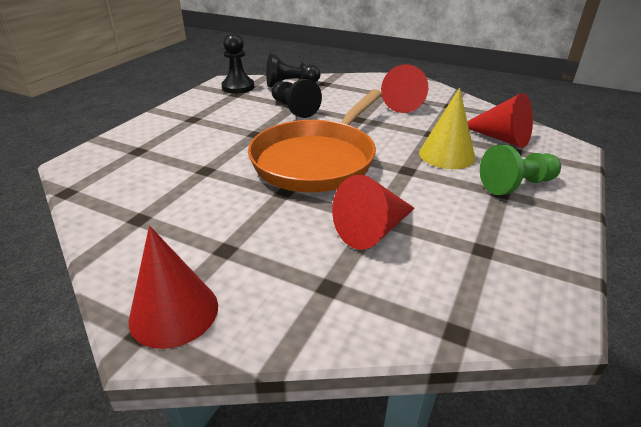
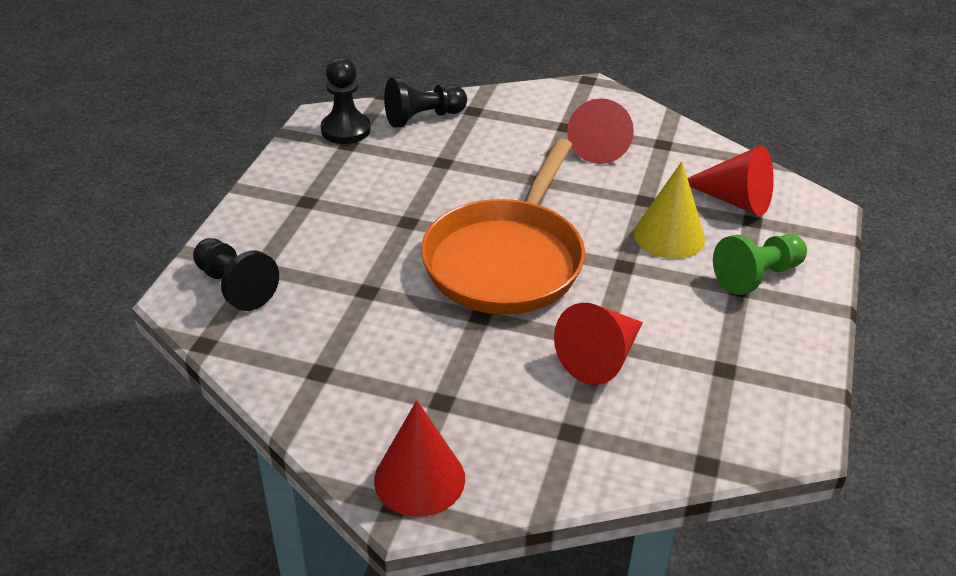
camera: 10 degrees left, 5 degrees up
black pawn [272,79,322,118] -> black pawn moved to [193,238,279,311]

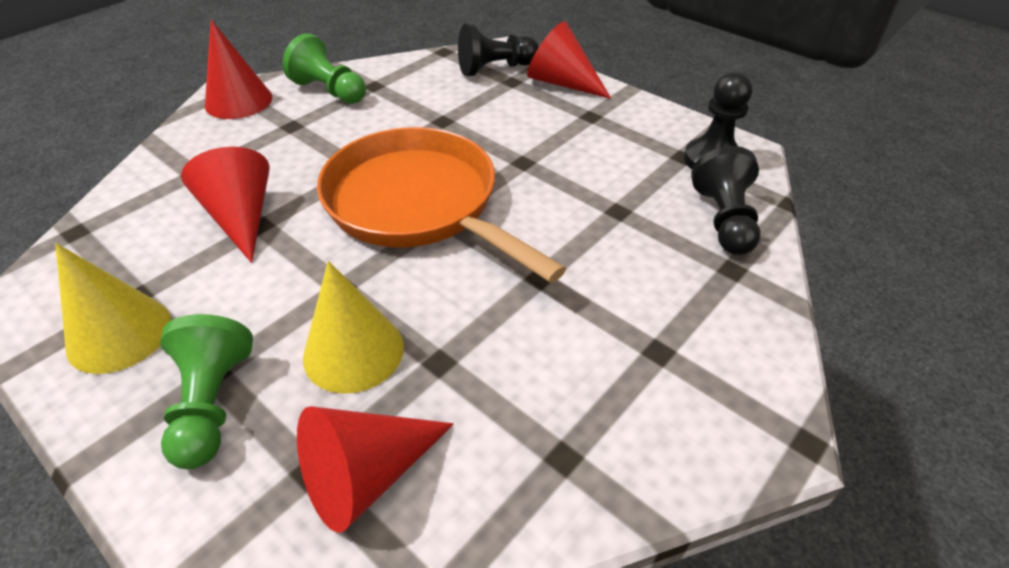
camera: 115 degrees right, 5 degrees up
red cone [567,98,634,164] -> red cone moved to [527,21,611,99]
none -> yellow cone [55,243,171,374]
none -> green pawn [282,33,366,104]

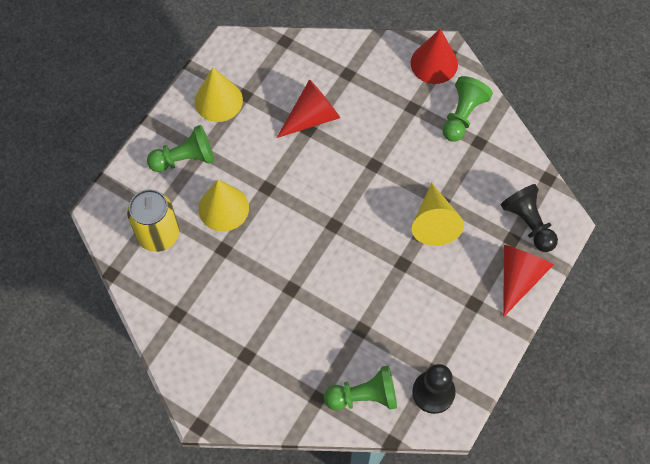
camera: 80 degrees right, 20 degrees up
red cone [297,406,454,533] -> yellow can [127,189,179,252]
orange pan [317,127,566,283] -> none
black pawn [691,146,761,255] -> green pawn [324,365,397,410]
none -> yellow cone [412,183,464,246]

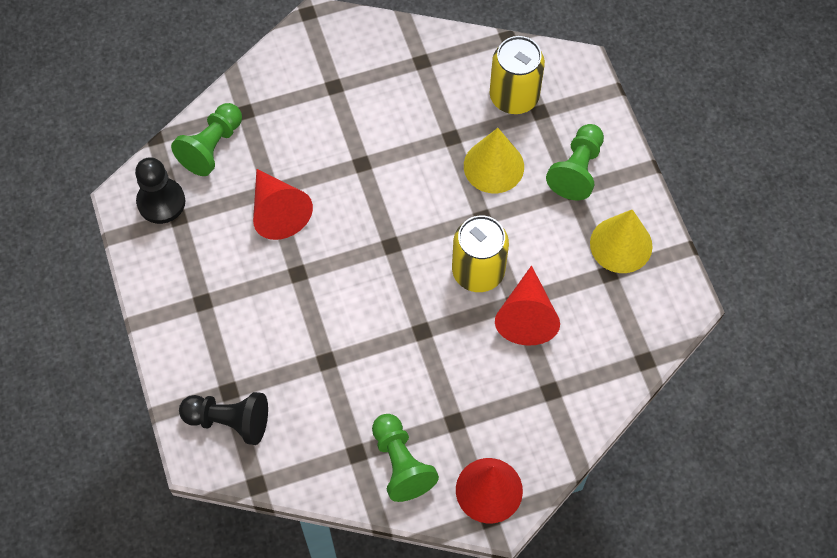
camera: 130 degrees right, 0 degrees up
yellow cone [412,183,464,246] -> none
red cone [503,245,554,317] -> red cone moved to [253,169,313,240]
none -> yellow can [452,215,509,292]

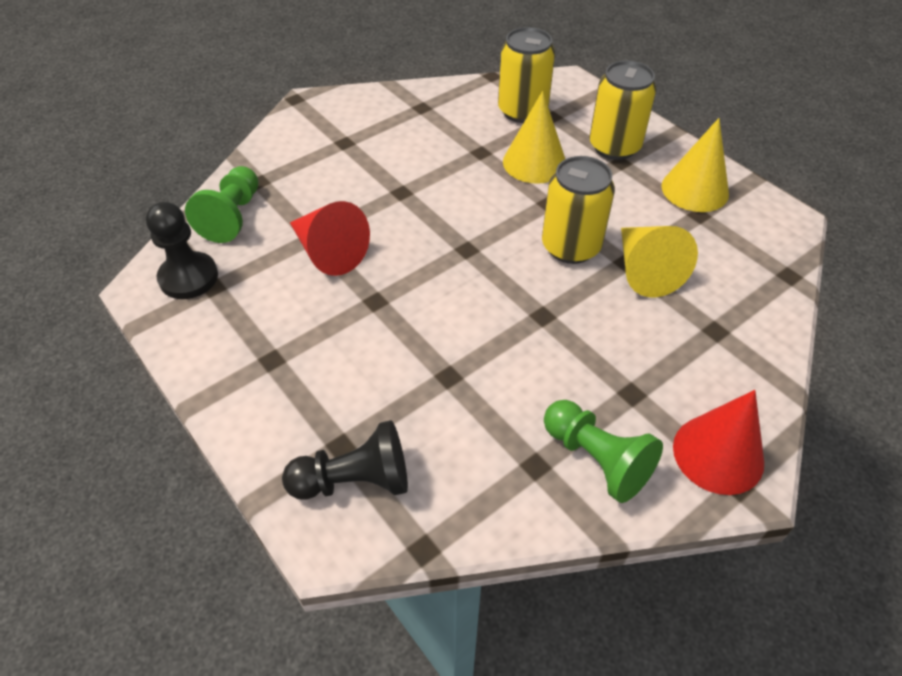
camera: 20 degrees left, 15 degrees down
red cone [495,266,560,346] -> yellow cone [621,226,698,298]
green pawn [546,124,604,200] -> yellow can [589,60,656,160]

